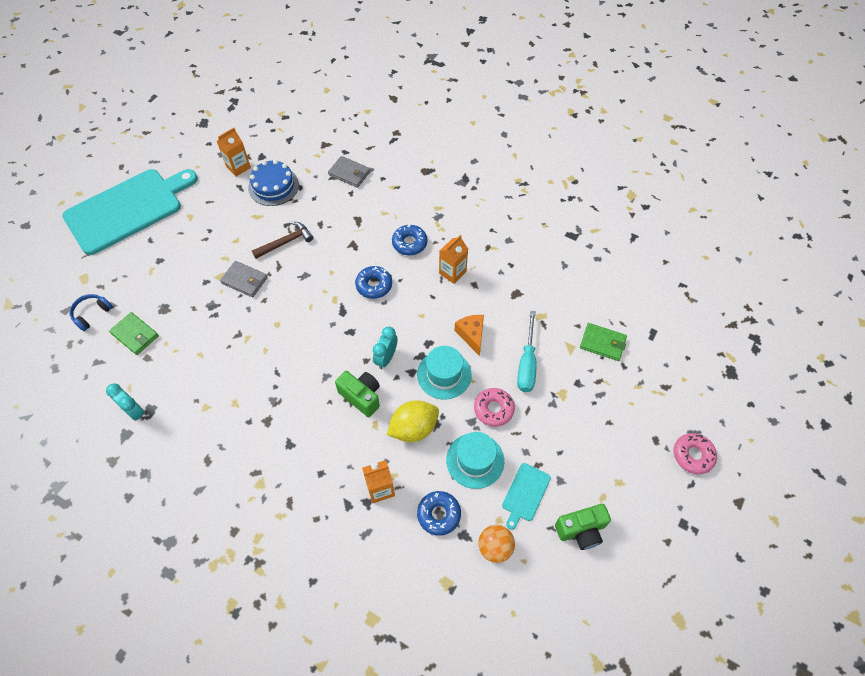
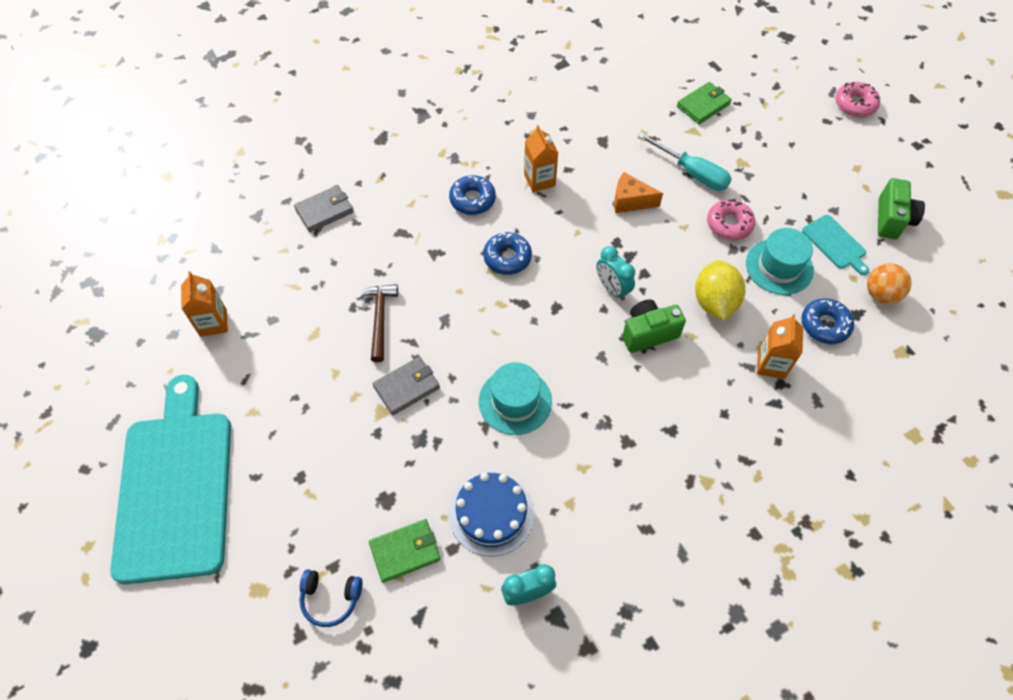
camera: 60 degrees left, 0 degrees up
blue headphones [70,294,113,331] -> blue headphones turned 60 degrees counterclockwise [299,569,363,627]
blue cake [248,160,299,206] -> blue cake moved to [449,473,534,556]
turquoise hat [417,346,471,400] -> turquoise hat moved to [479,362,552,435]

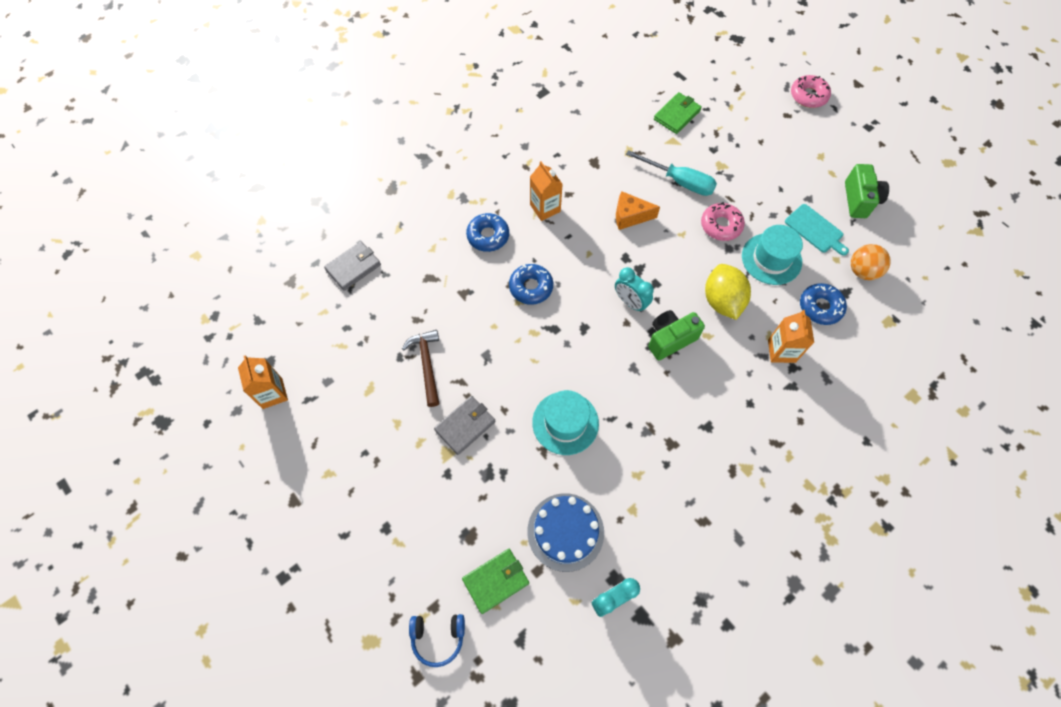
camera: 10 degrees left, 5 degrees up
turquoise cutting board [110,375,231,584] -> none

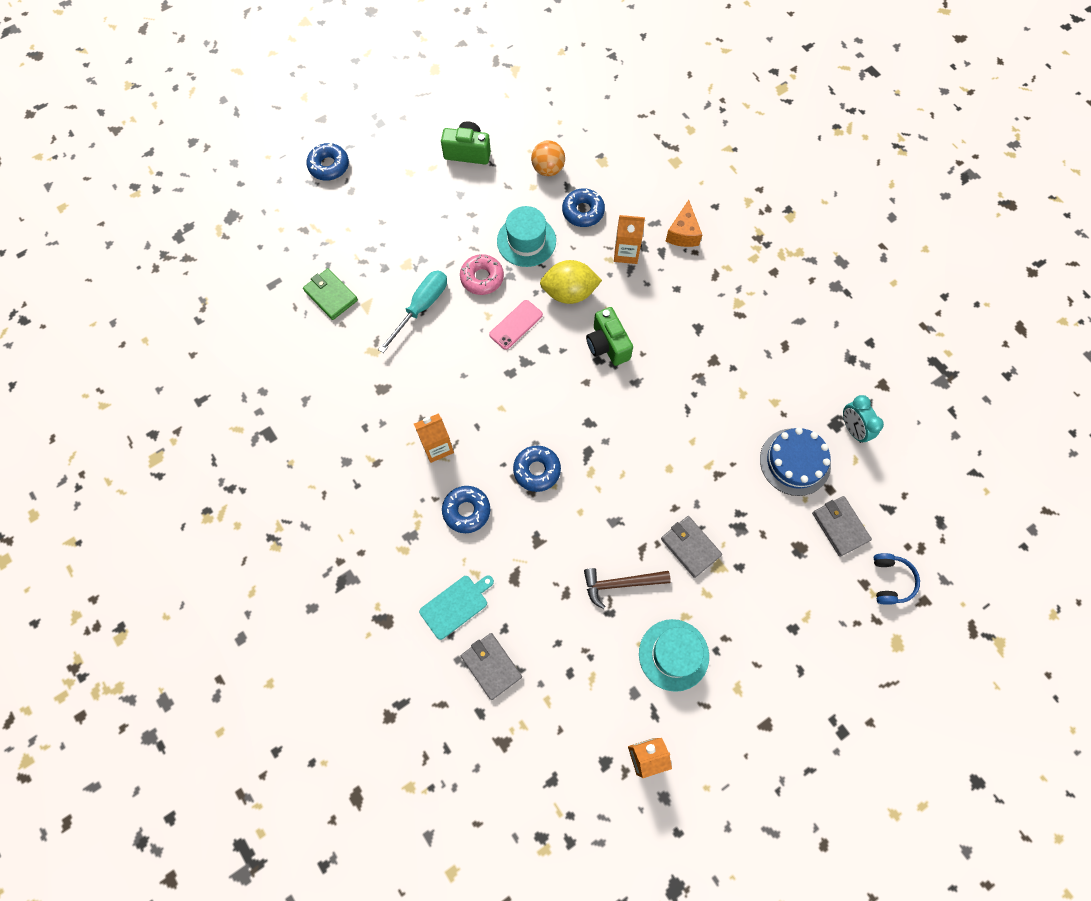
camera: 85 degrees left, 5 degrees up
green wallet [462,549,529,614] -> grey wallet [812,496,872,557]
turquoise hat [532,390,599,455] -> turquoise hat moved to [639,619,709,692]
turquoise clock [615,267,654,312] -> none
orange cheese [616,191,660,230] -> orange cheese moved to [666,200,702,247]
turquoise cutting board [785,204,849,256] -> turquoise cutting board moved to [419,575,494,640]
pink donut [791,75,831,108] -> blue donut [306,143,349,181]
none -> pink phone [489,300,543,350]

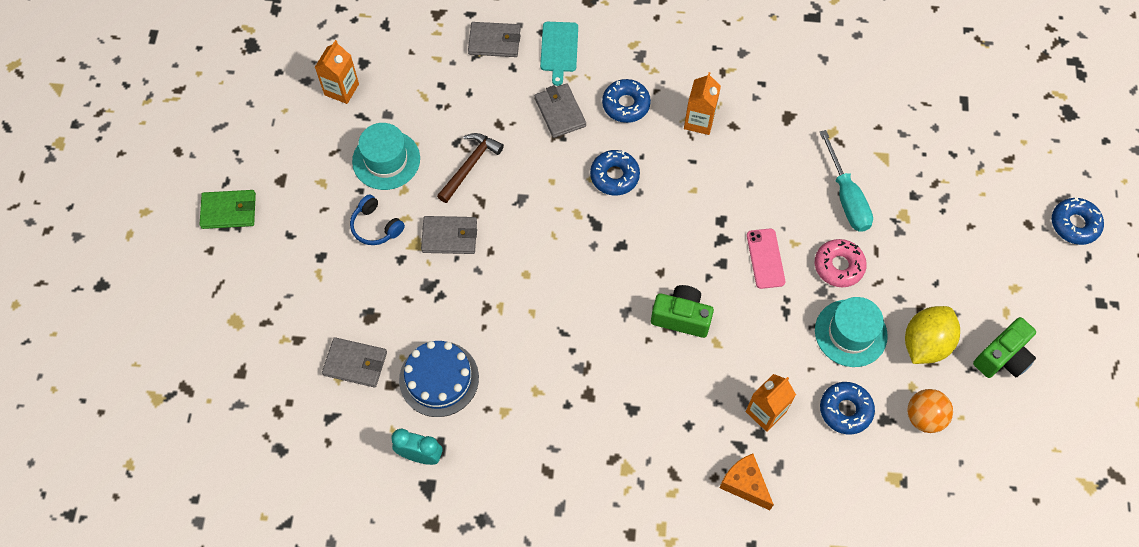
camera: 130 degrees right, 5 degrees down
green wallet [303,268,358,320] -> green wallet moved to [199,190,256,229]
yellow lemon [540,260,602,304] -> yellow lemon moved to [905,306,960,364]
blue headphones [874,553,920,605] -> blue headphones moved to [350,194,405,245]
none -> grey wallet [535,83,586,138]

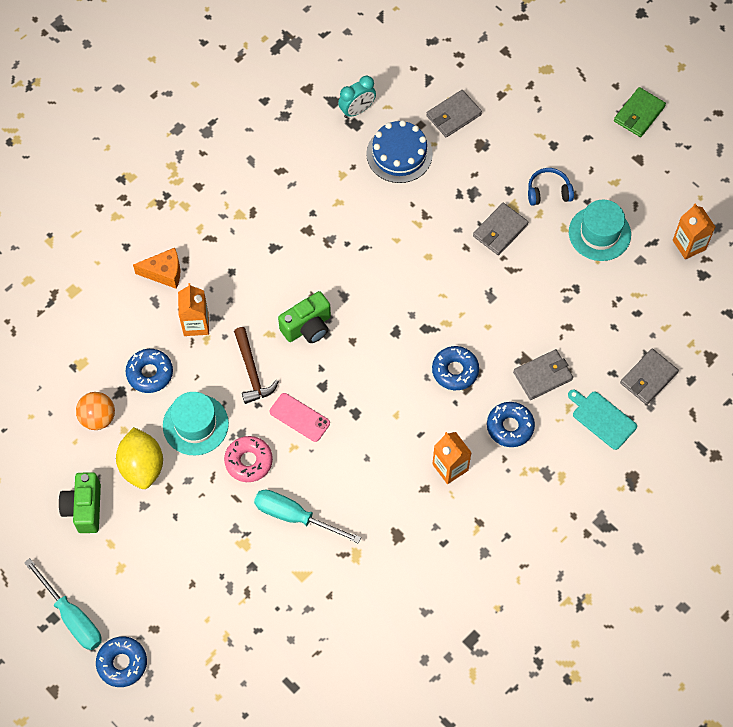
camera: 130 degrees right, 0 degrees up
brown hammer [437,133,504,203] -> brown hammer moved to [234,327,279,404]
grey wallet [535,83,586,138] -> grey wallet turned 45 degrees counterclockwise [513,349,573,400]
none -> turquoise screwdriver [24,558,102,650]

